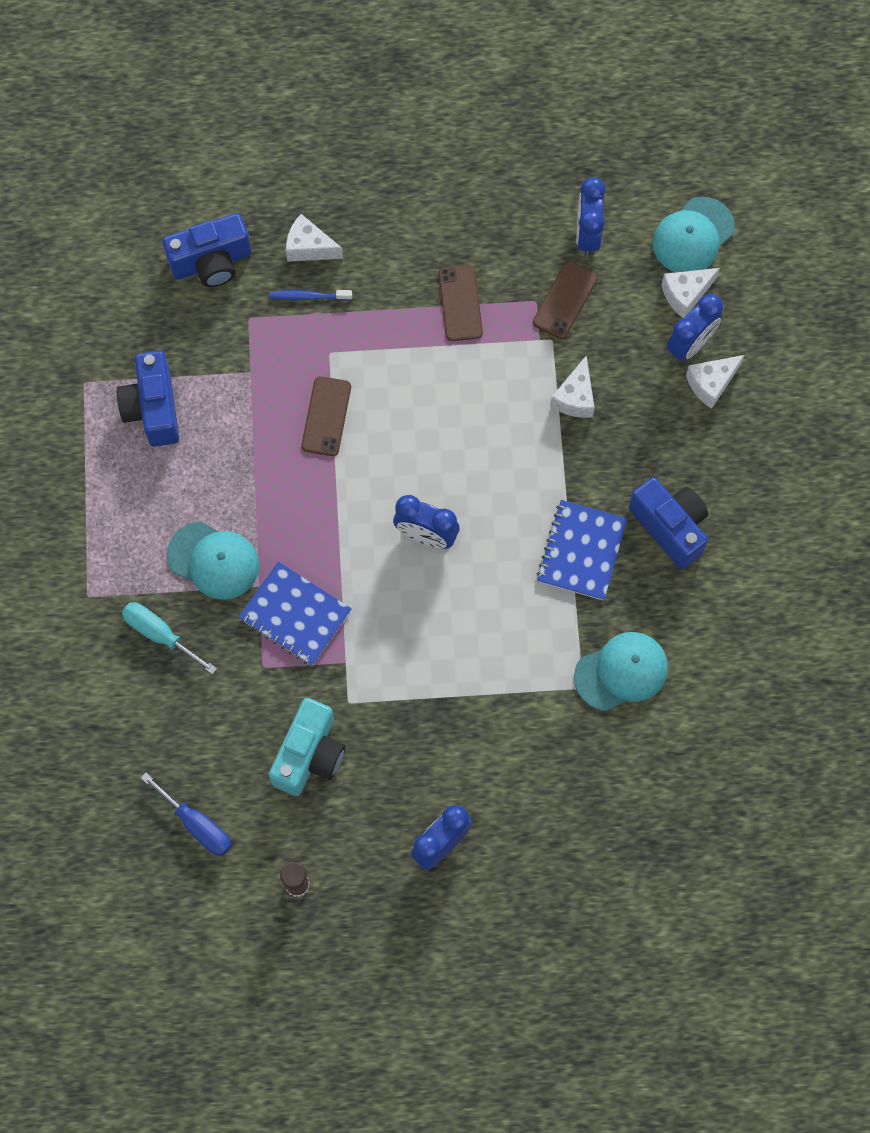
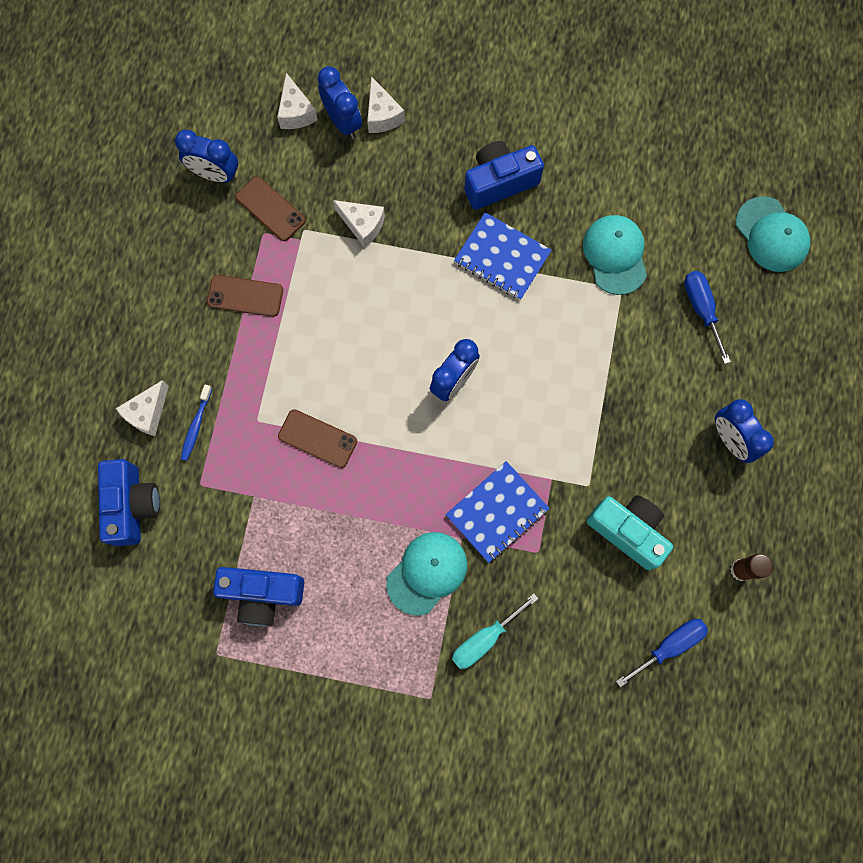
camera: 75 degrees left, 5 degrees up
turquoise cap [653,196,735,272] -> turquoise cap moved to [736,196,810,272]
none -> blue screwdriver [684,271,731,364]

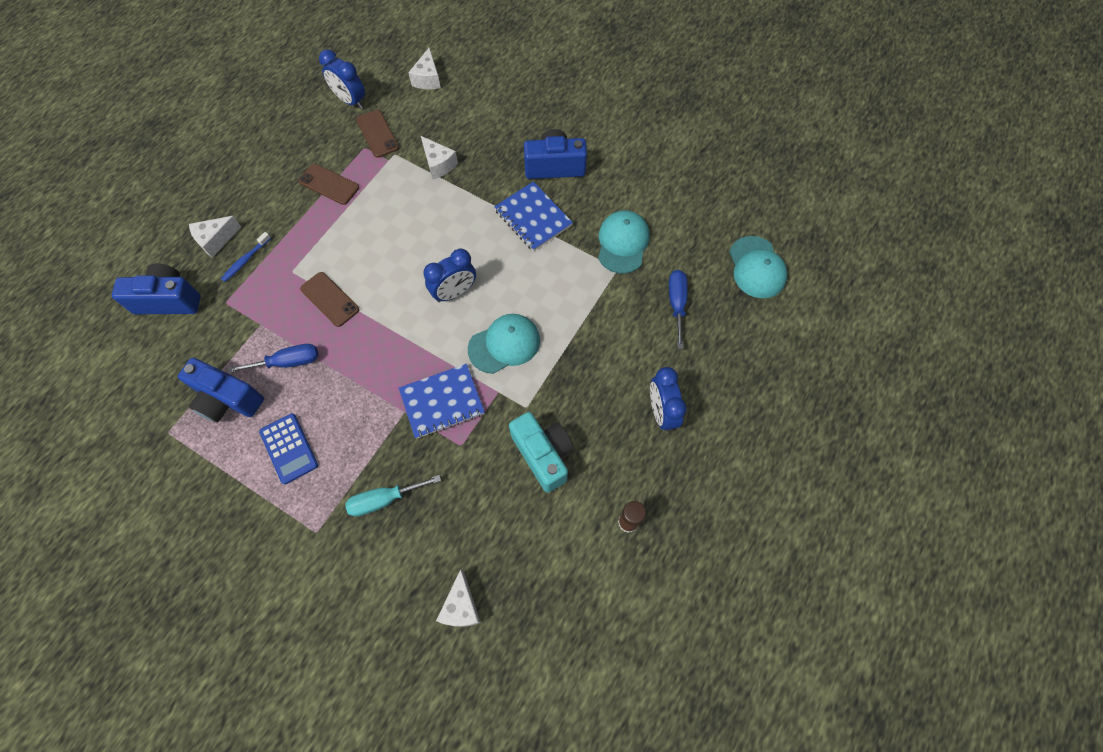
camera: 20 degrees right, 10 degrees down
blue camera [98,459,160,546] -> blue camera turned 105 degrees counterclockwise [112,264,201,314]
blue clock [318,67,362,139] -> none
white cheese [367,76,405,133] -> white cheese moved to [436,569,481,627]
turquoise cap [386,532,467,616] -> turquoise cap moved to [468,314,540,374]
blue screwdriver [616,619,708,687] -> blue screwdriver moved to [227,344,319,373]
none -> blue calculator [259,413,318,484]

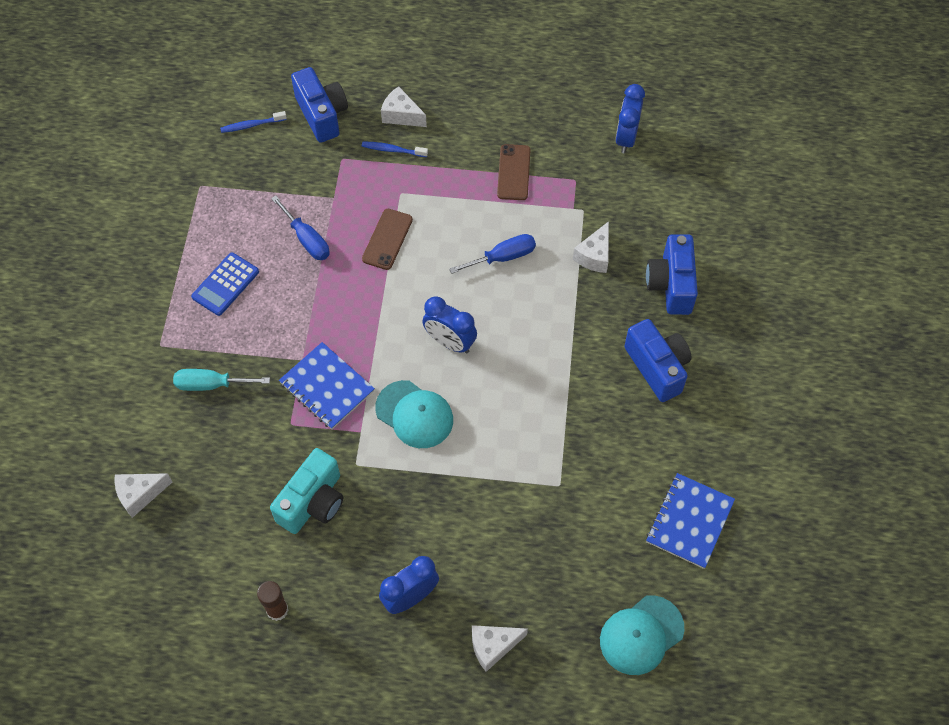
camera: 65 degrees right, 5 degrees down
blue camera [178,358,264,422] -> blue camera moved to [646,234,698,315]
turquoise screwdriver [345,475,441,517] -> turquoise screwdriver turned 45 degrees counterclockwise [173,369,270,391]
brown phone [356,110,399,158] -> none
white cheese [408,48,441,90] -> white cheese moved to [472,625,528,672]
blue notebook [494,181,573,251] -> blue notebook moved to [646,473,735,569]
turquoise cap [598,210,650,274] -> none
blue screwdriver [669,270,688,349] -> blue screwdriver moved to [449,234,536,274]
none -> blue toothbrush [220,111,287,133]

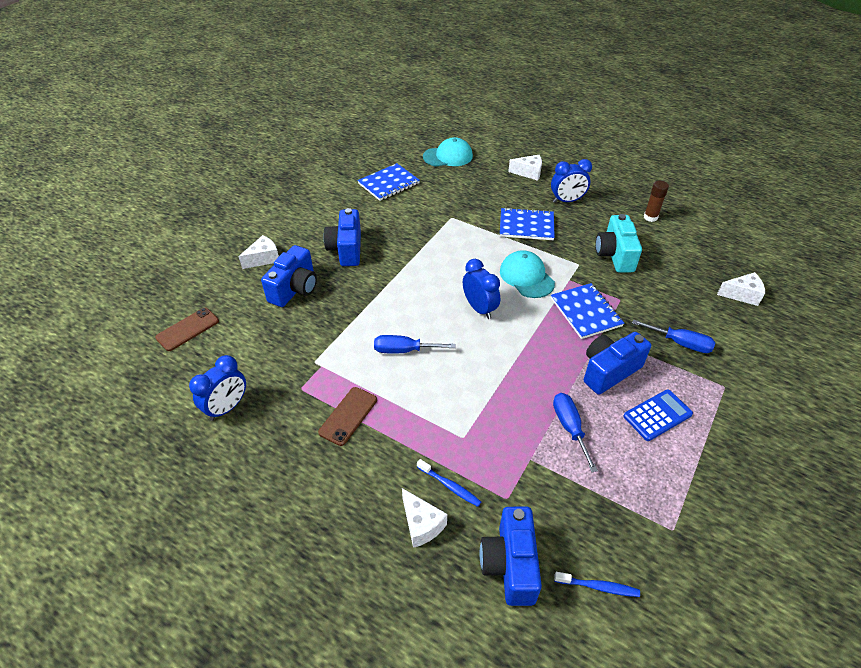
camera: 155 degrees left, 15 degrees down
turquoise screwdriver [173,369,270,391] -> blue screwdriver [632,319,715,353]
turquoise camera [270,448,343,534] -> turquoise camera turned 60 degrees counterclockwise [595,214,642,273]
brown phone [362,209,413,270] -> brown phone moved to [155,308,219,351]
white cheese [573,221,609,273] -> white cheese moved to [238,235,279,269]
none -> blue notebook [500,208,555,240]
none -> blue camera [584,332,651,395]

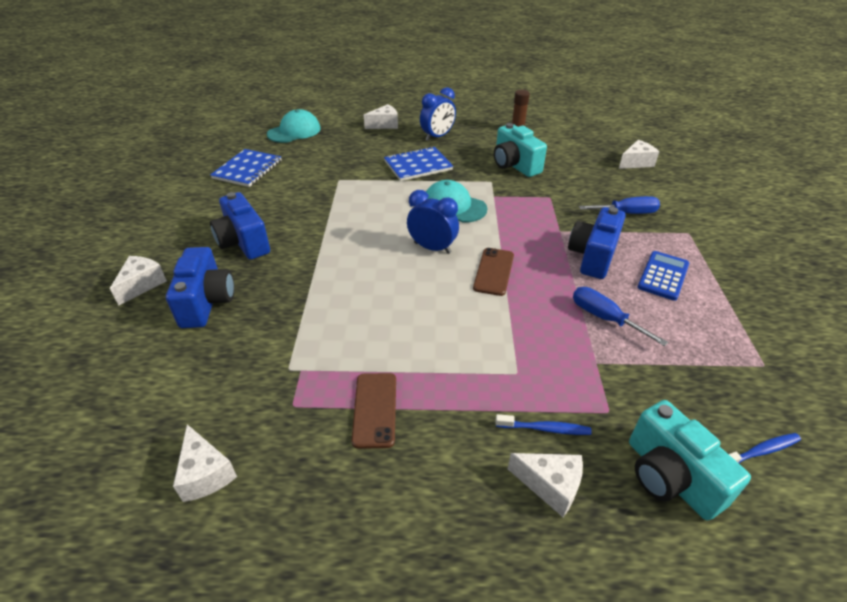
camera: 30 degrees left, 5 degrees down
brown phone [155,308,219,351] -> brown phone moved to [473,248,514,296]
blue clock [189,355,246,421] -> white cheese [173,424,237,502]
blue screwdriver [374,335,456,353] -> none
blue camera [480,507,542,606] -> turquoise camera [629,400,751,521]
blue notebook [551,283,624,339] -> none

